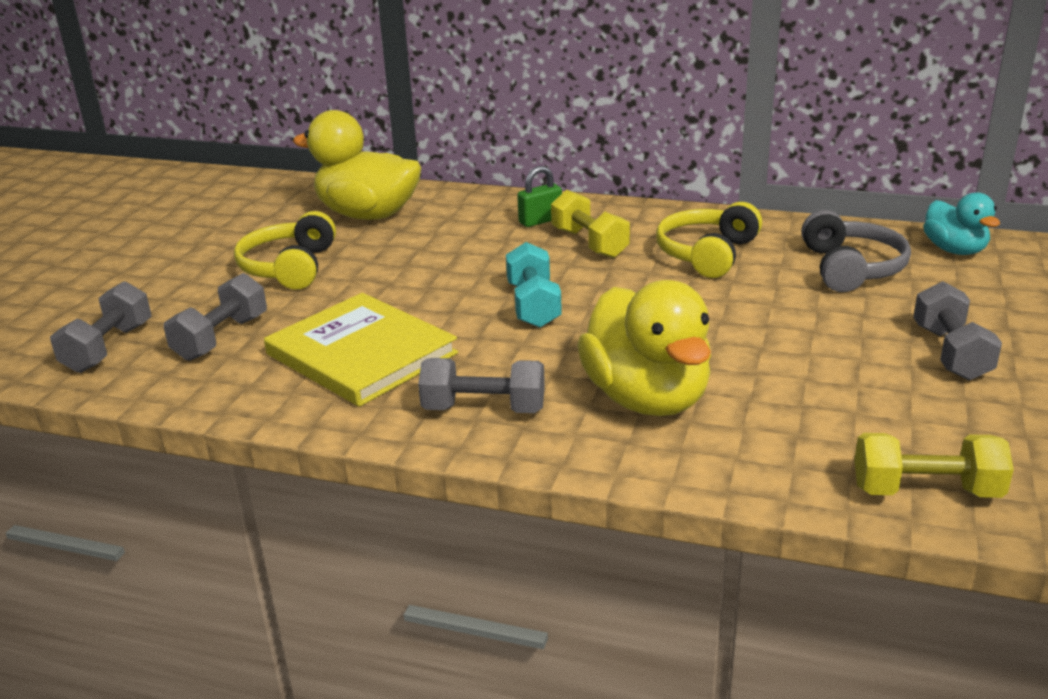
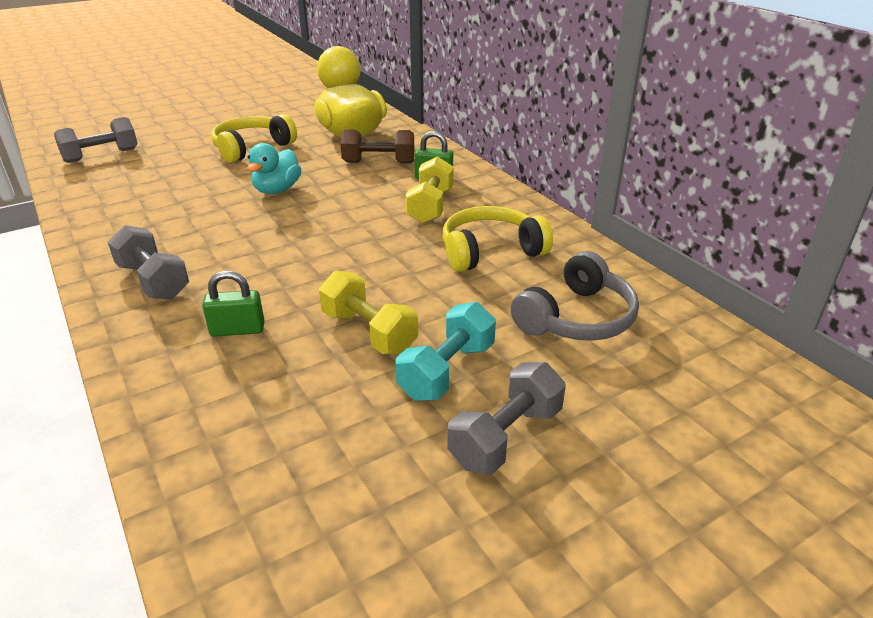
camera: 40 degrees right, 5 degrees up
grey dumbbell [164,273,267,361] -> none
yellow book [264,293,458,407] -> none
turquoise dumbbell [506,242,562,328] -> turquoise dumbbell moved to [396,302,496,401]
yellow duck [577,280,711,416] -> green padlock [202,270,264,337]
yellow dumbbell [854,433,1014,498] -> yellow dumbbell moved to [319,271,418,354]
turquoise duck [923,192,1000,255] -> turquoise duck moved to [247,143,302,194]
none -> brown dumbbell [340,130,414,163]

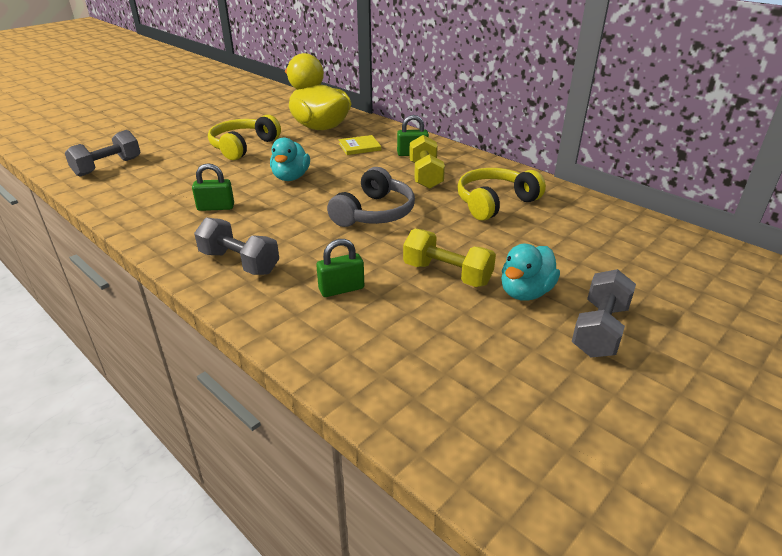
camera: 15 degrees left, 0 degrees up
brown dumbbell [340,130,414,163] -> yellow book [339,135,381,155]
turquoise dumbbell [396,302,496,401] -> turquoise duck [501,244,560,301]
grey headphones [511,251,639,341] -> grey headphones moved to [327,167,415,227]
none -> green padlock [192,163,234,211]

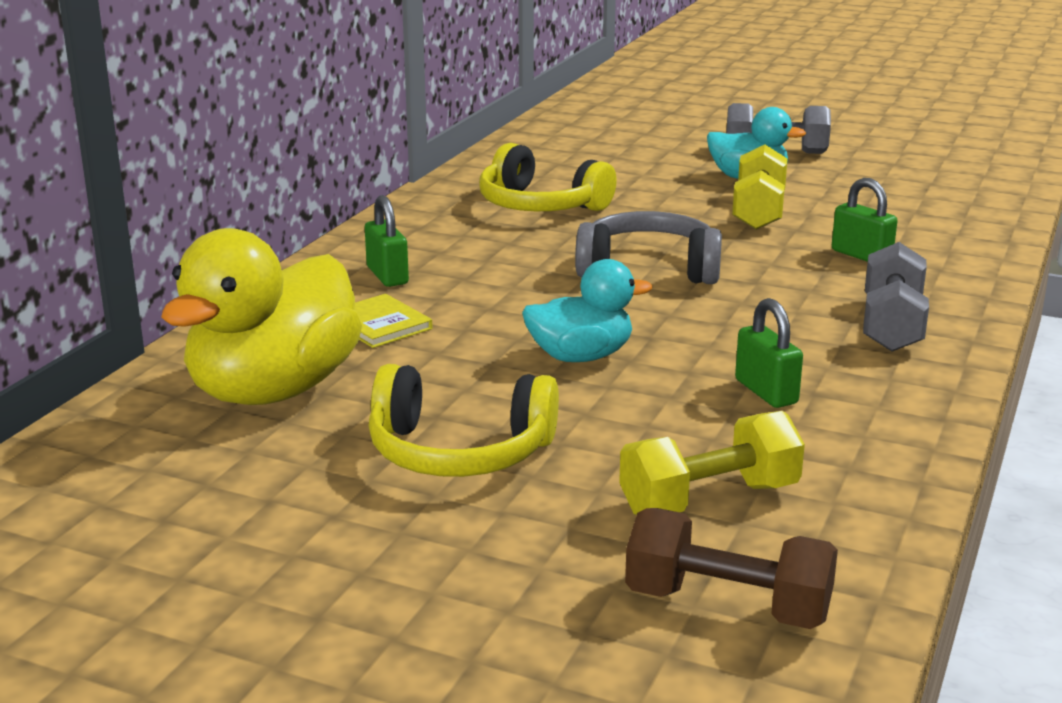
camera: 110 degrees left, 10 degrees down
grey dumbbell [65,130,141,177] -> brown dumbbell [625,508,838,629]
yellow dumbbell [409,135,445,189] -> yellow dumbbell moved to [619,411,805,515]

